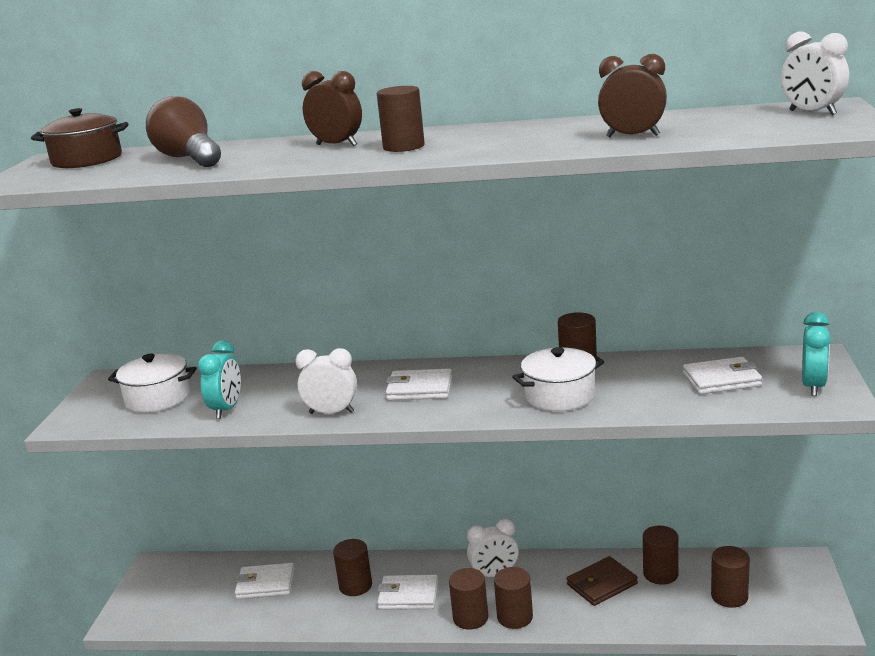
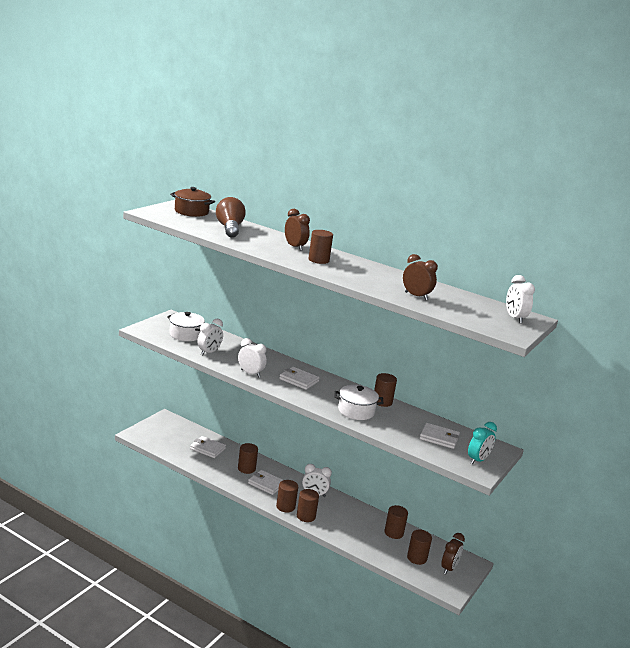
camera: 20 degrees right, 0 degrees up
turquoise clock [198,340,241,419] -> white clock [198,319,223,355]
brown wallet [566,556,638,606] -> none
none -> brown clock [441,533,465,574]

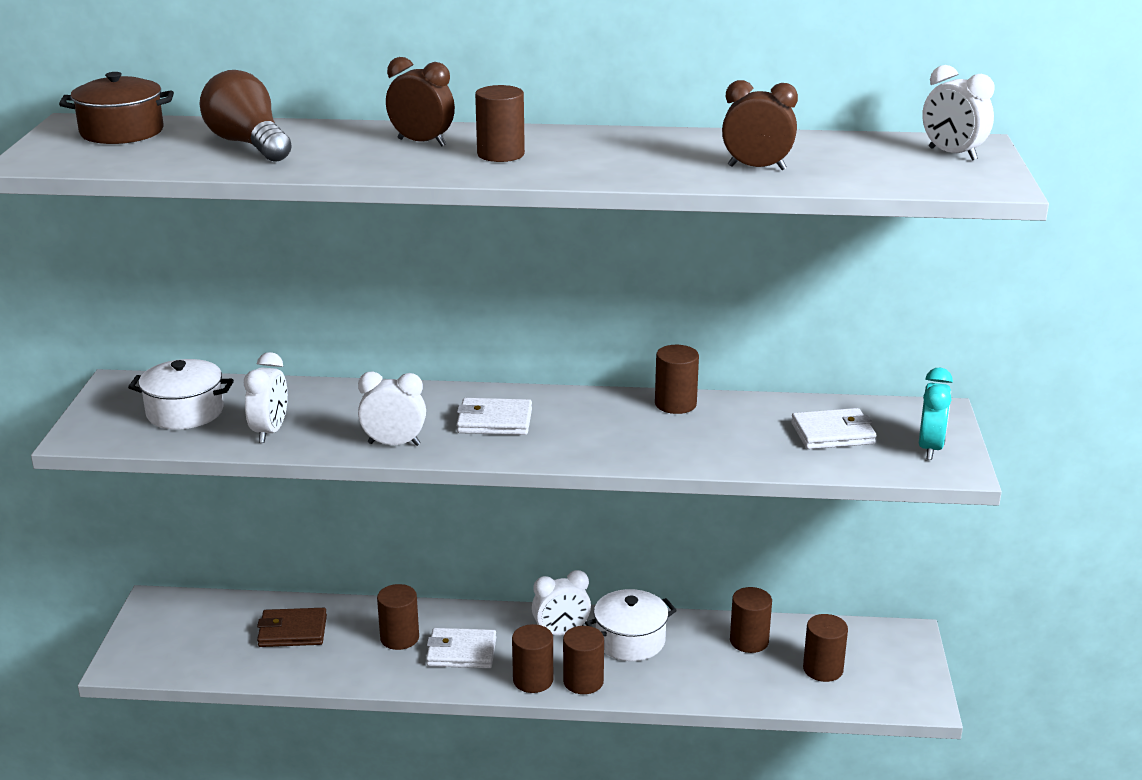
camera: 25 degrees left, 5 degrees up
white wallet [190,436,226,458] -> brown wallet [257,608,327,647]
white pot [334,385,383,420] -> white pot moved to [585,589,677,661]
brown clock [441,533,465,574] -> none

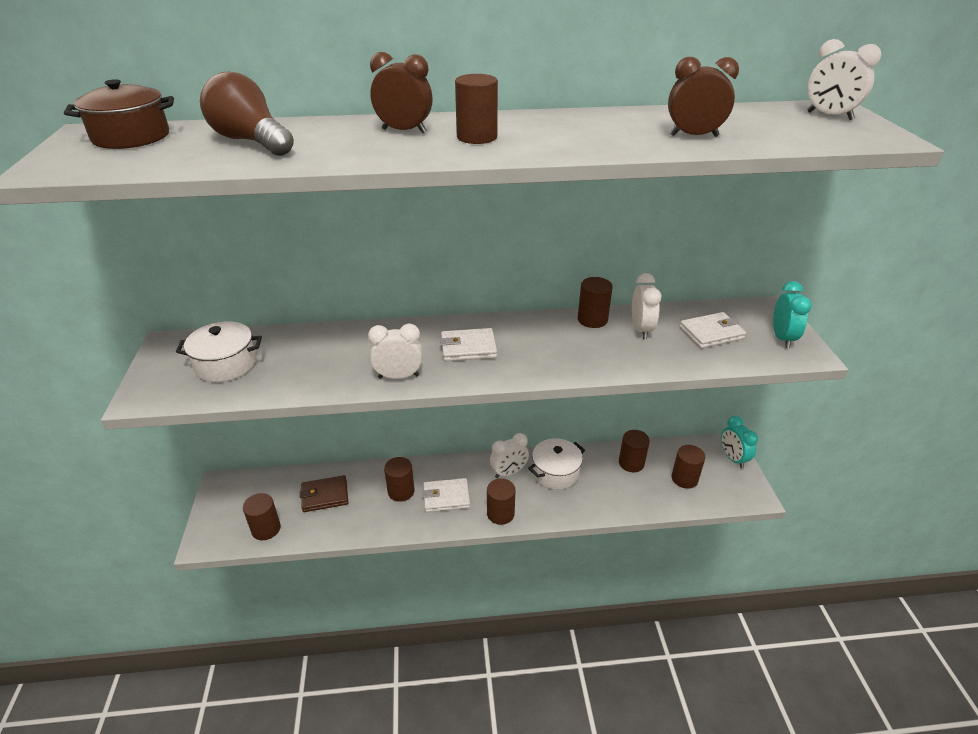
camera: 10 degrees left, 10 degrees up
white clock [244,352,288,443] -> white clock moved to [632,273,662,339]
brown cylinder [563,626,604,694] -> brown cylinder moved to [243,493,281,540]
none -> turquoise clock [721,416,758,468]

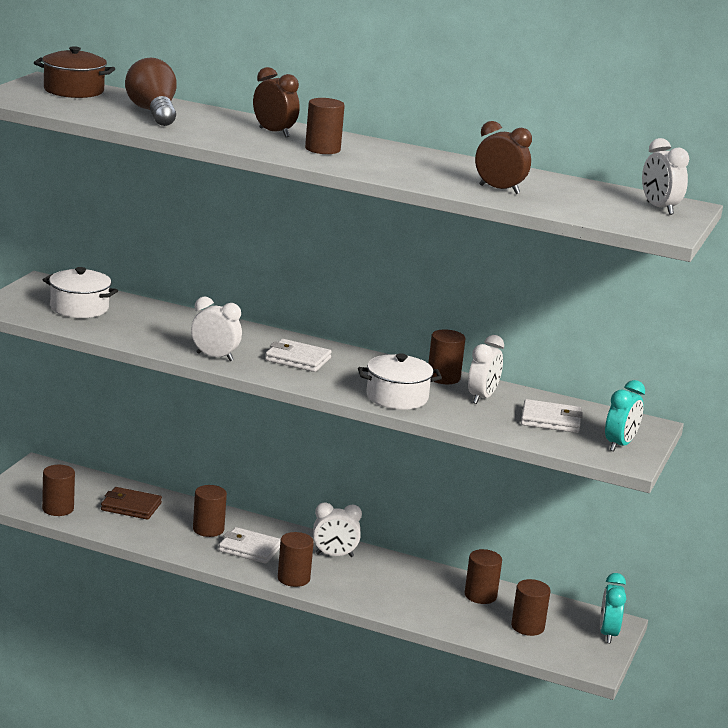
camera: 25 degrees right, 15 degrees down
white pot [528,438,585,490] -> white pot moved to [358,354,442,410]

